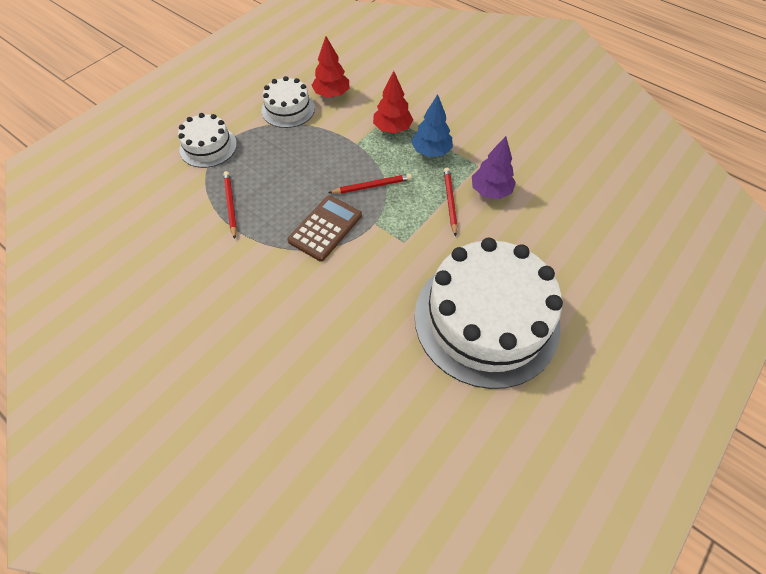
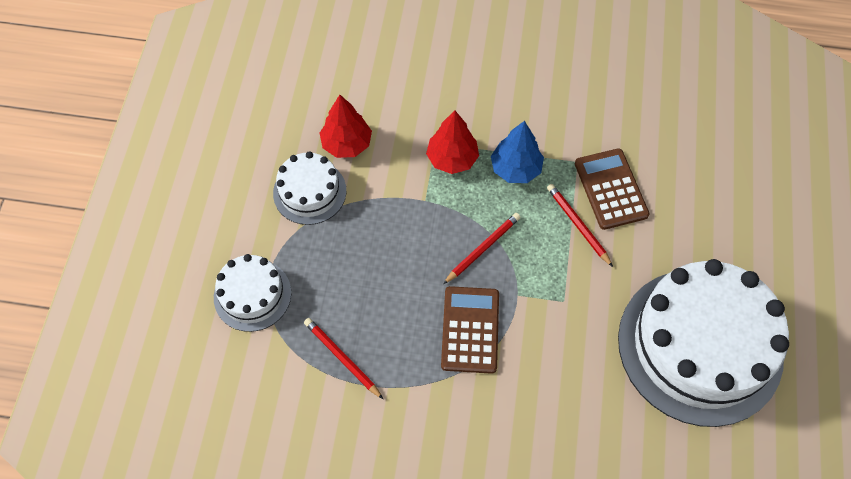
camera: 30 degrees left, 5 degrees up
purple tree [472,136,516,199] -> brown calculator [575,148,650,230]

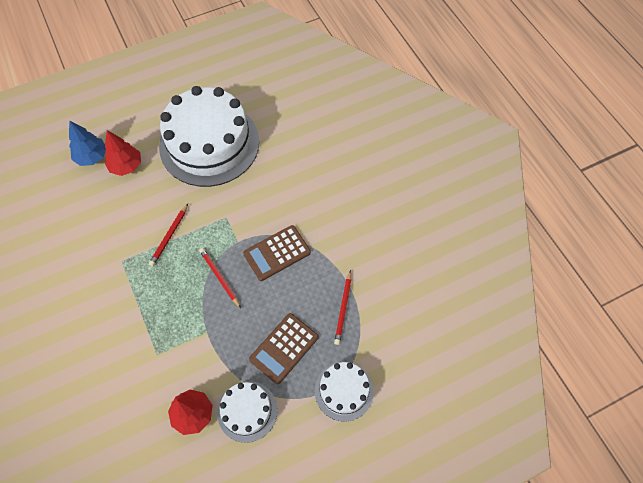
camera: 125 degrees left, 0 degrees up
red tree [426,110,479,174] -> red tree moved to [105,130,141,176]
red pencil [443,213,521,284] -> red pencil turned 45 degrees clockwise [199,248,241,308]
blue tree [491,121,544,183] -> blue tree moved to [69,121,106,166]
brown calculator [575,148,650,230] -> brown calculator moved to [249,313,318,384]

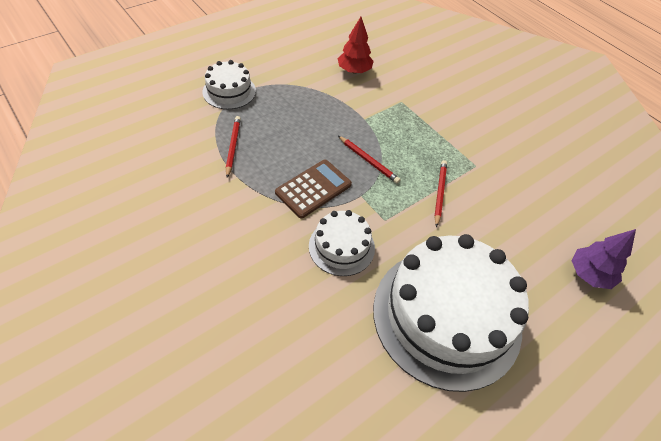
camera: 165 degrees right, 10 degrees down
blue tree [69,121,106,166] -> purple tree [571,229,636,289]
red tree [105,130,141,176] -> none
white cake [217,381,277,443] -> white cake moved to [309,210,375,276]
brown calculator [249,313,318,384] -> none

